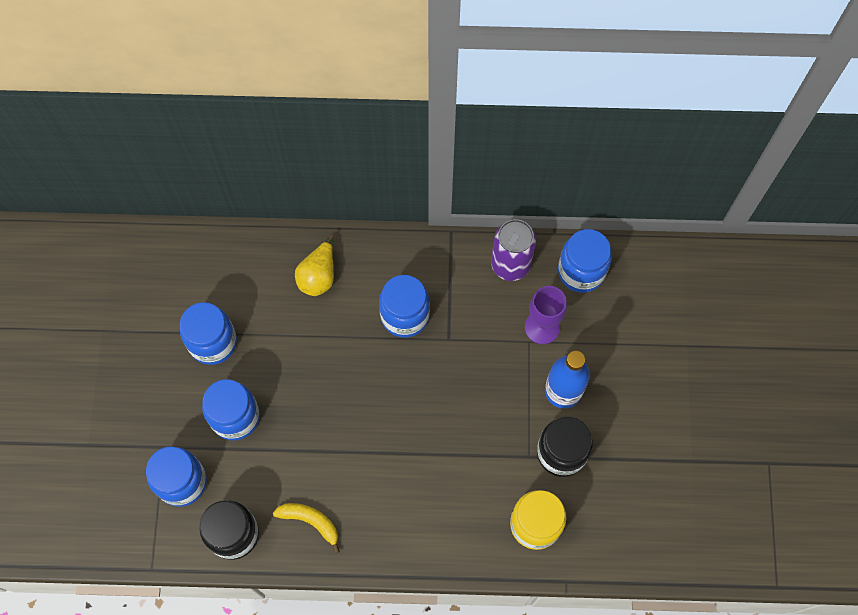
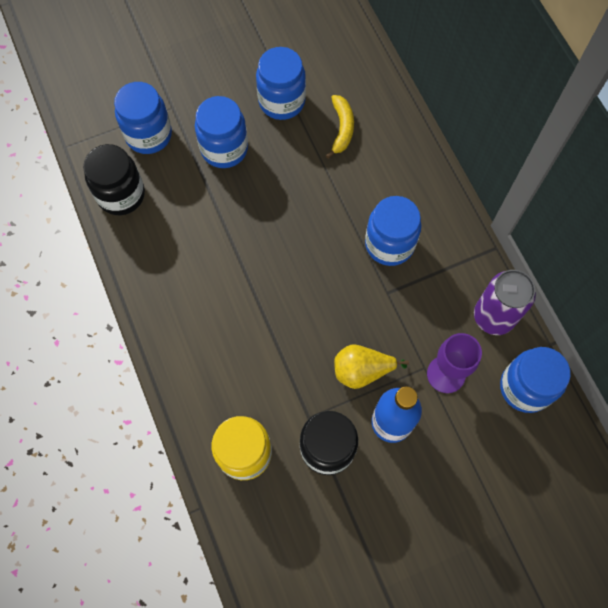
camera: 65 degrees right, 0 degrees up
yellow banana [273,503,340,554] -> yellow banana moved to [326,95,354,159]
yellow pear [295,234,335,296] -> yellow pear moved to [334,344,409,389]

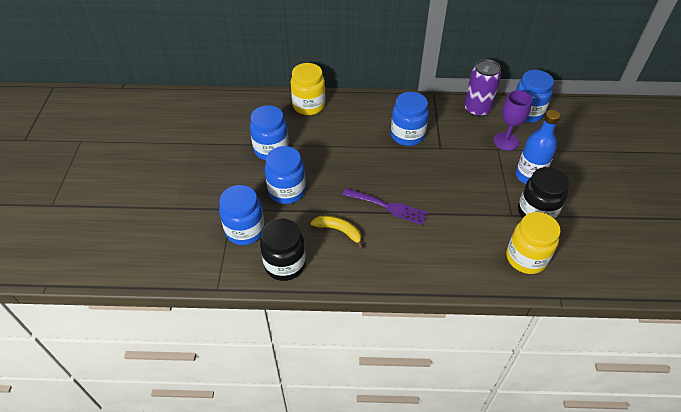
camera: 65 degrees left, 20 degrees down
yellow banana [326,95,354,159] -> yellow banana moved to [310,216,363,249]
yellow pear [334,344,409,389] -> none
none -> yellow jar [291,63,325,115]
none -> purple fork [343,188,428,225]

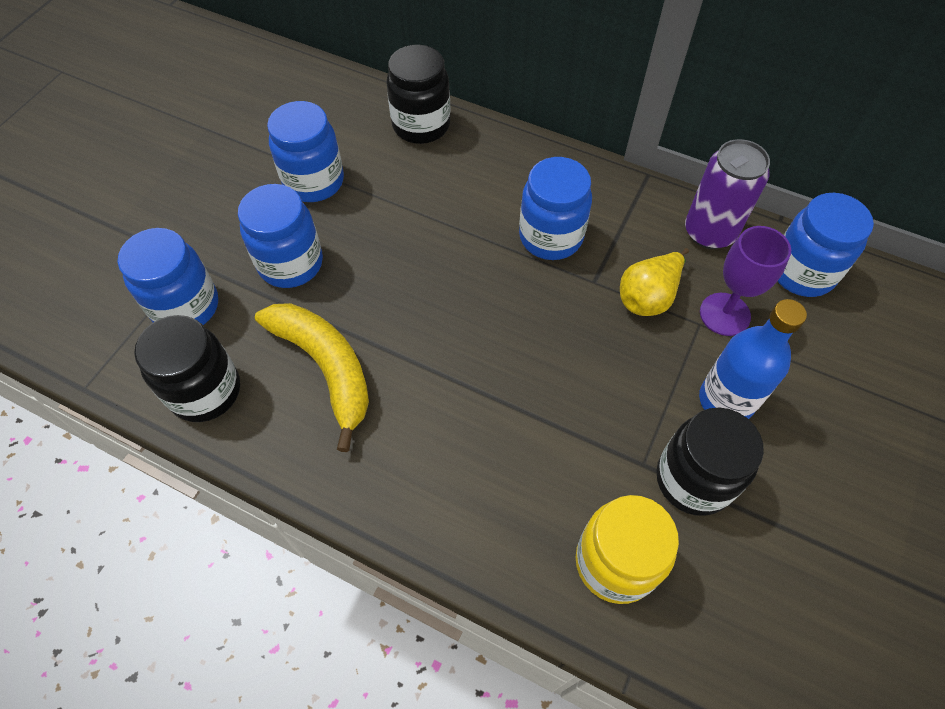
camera: 25 degrees right, 10 degrees up
yellow jar [291,63,325,115] -> black jar [386,45,451,144]
yellow banana [310,216,363,249] -> yellow banana [255,303,369,452], size x1.67
purple fork [343,188,428,225] -> none
none -> yellow pear [620,248,689,316]

